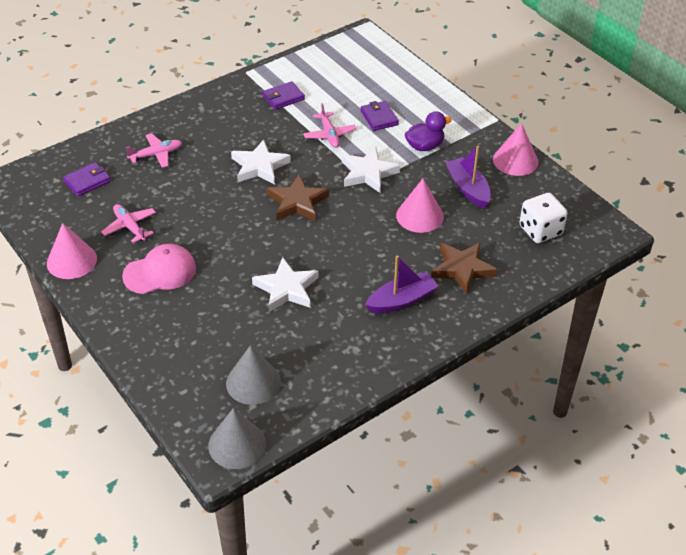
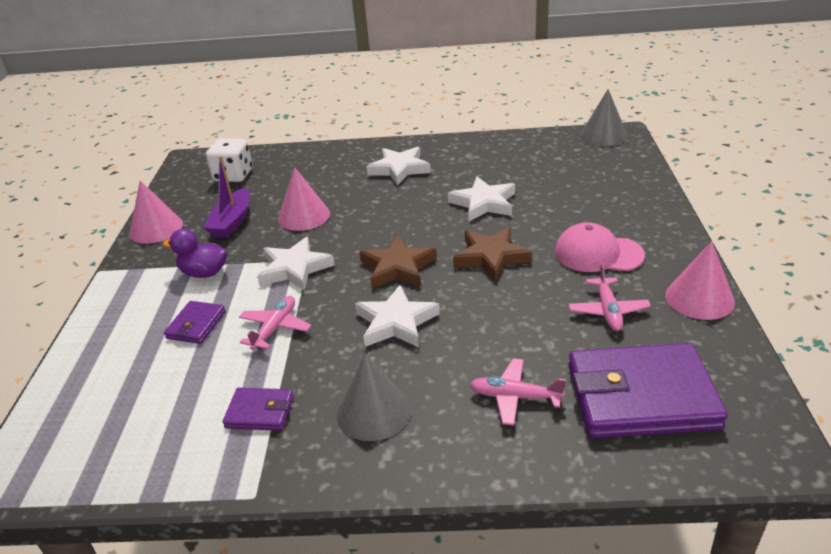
camera: 140 degrees left, 10 degrees down
purple wallet [63,162,111,196] -> purple wallet [568,343,728,438], size x2.10
grey cone [226,345,281,405] -> grey cone moved to [337,354,411,441]
purple boat [365,256,438,313] -> white star [366,147,431,186]
brown star [431,242,498,295] -> brown star moved to [453,227,532,282]

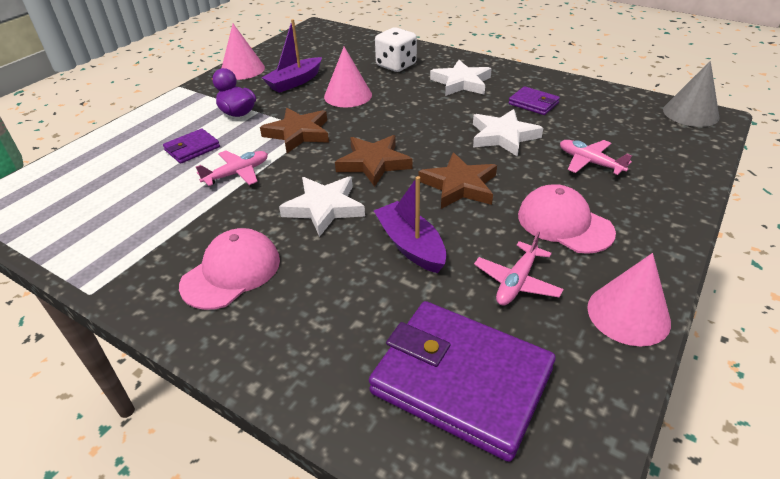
camera: 30 degrees right, 5 degrees up
white dice [206,139,253,182] -> white dice moved to [375,27,417,72]
purple wallet [223,388,294,431] -> purple wallet moved to [508,86,560,115]
white star [257,237,335,291] -> brown star [260,108,329,153]
grey cone [337,354,411,441] -> pink cap [179,228,280,310]
pink plane [469,359,566,426] -> pink plane moved to [560,140,632,175]
none -> purple boat [374,176,446,273]

